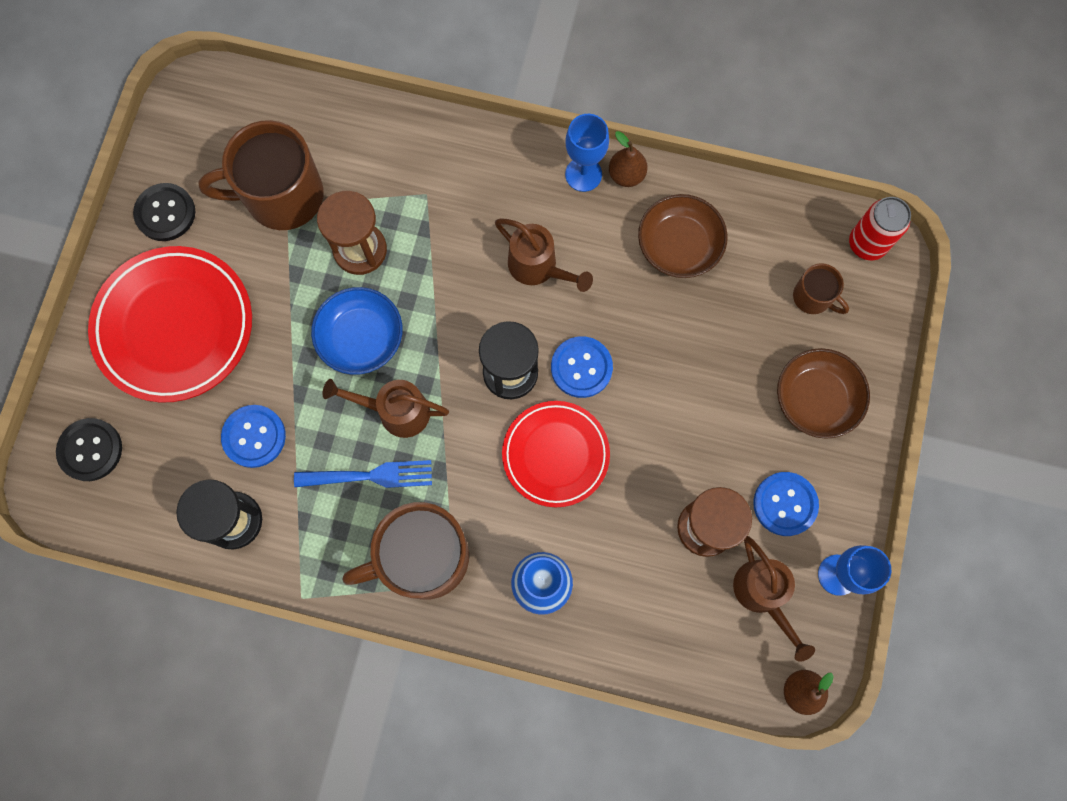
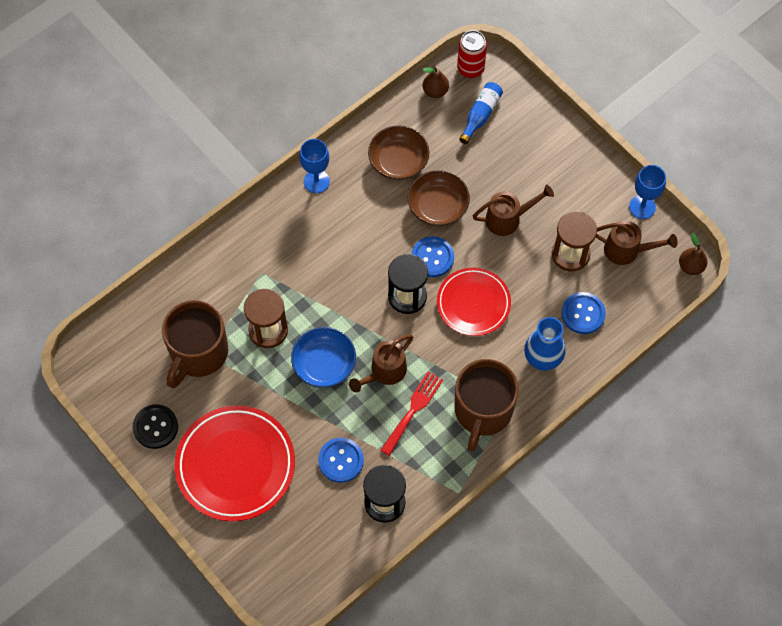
camera: 55 degrees left, 10 degrees down
black button [56,418,122,481] -> none
blue fork [294,460,432,488] -> red fork [380,371,443,456]
brown watering can [495,218,593,292] -> brown watering can moved to [473,185,554,236]
brown pear [609,131,648,187] -> brown pear moved to [423,66,449,98]
blue button [753,472,819,536] -> blue button moved to [561,292,606,334]
brown bowl [777,348,870,439] -> brown bowl moved to [408,170,470,226]
brown mug [793,263,849,314] -> blue bottle [459,82,503,144]

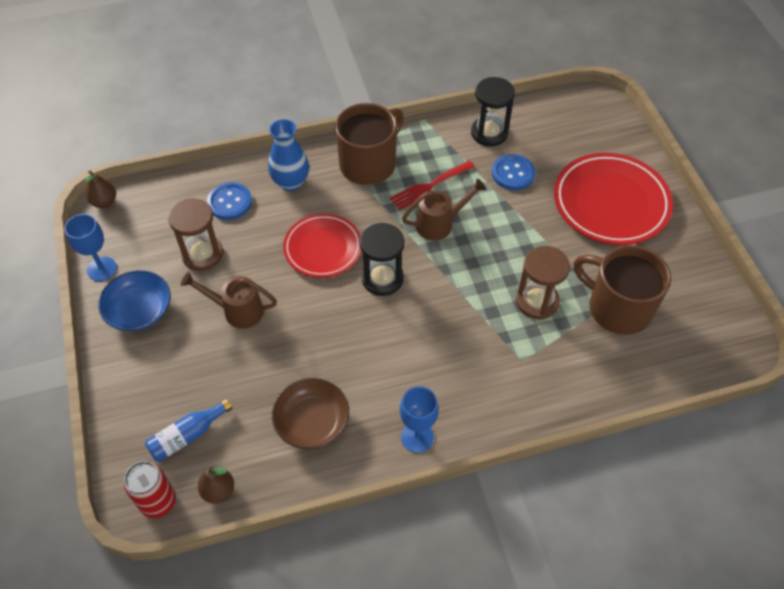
camera: 155 degrees left, 10 degrees down
black button [132,404,178,449] -> none
brown mug [162,300,228,388] -> brown mug turned 105 degrees counterclockwise [573,245,671,335]
blue bowl [291,327,356,388] -> blue bowl moved to [98,270,171,331]
brown bowl [408,170,470,226] -> none
blue button [411,236,454,277] -> none
brown watering can [596,221,678,265] -> none

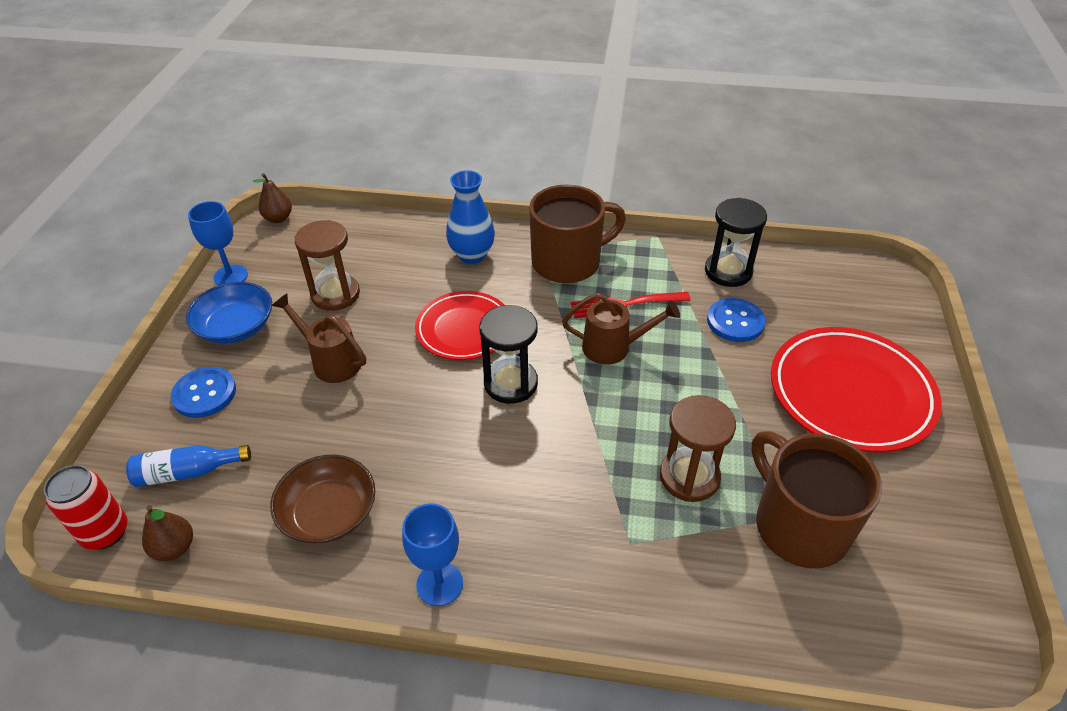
camera: 25 degrees right, 10 degrees down
blue button [207,182,252,220] -> blue button moved to [171,367,236,418]

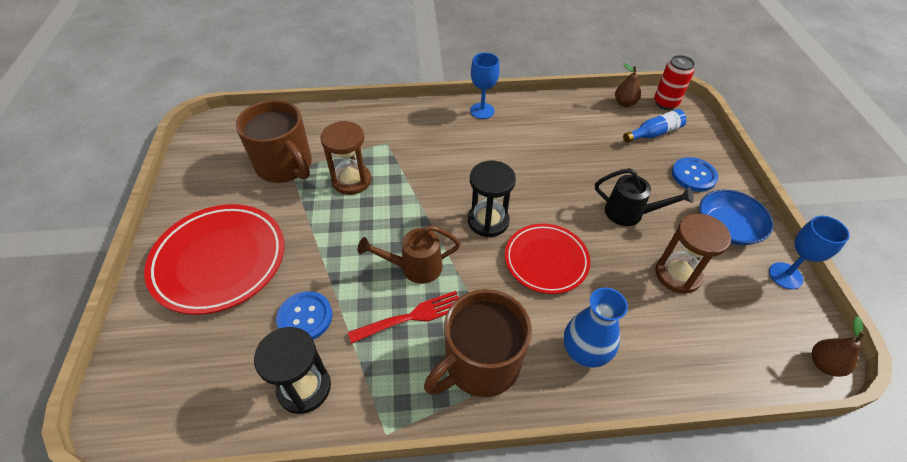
camera: 165 degrees right, 5 degrees up
brown bowl [270,454,375,544] -> none
brown watering can [272,293,366,383] -> black watering can [595,168,694,226]

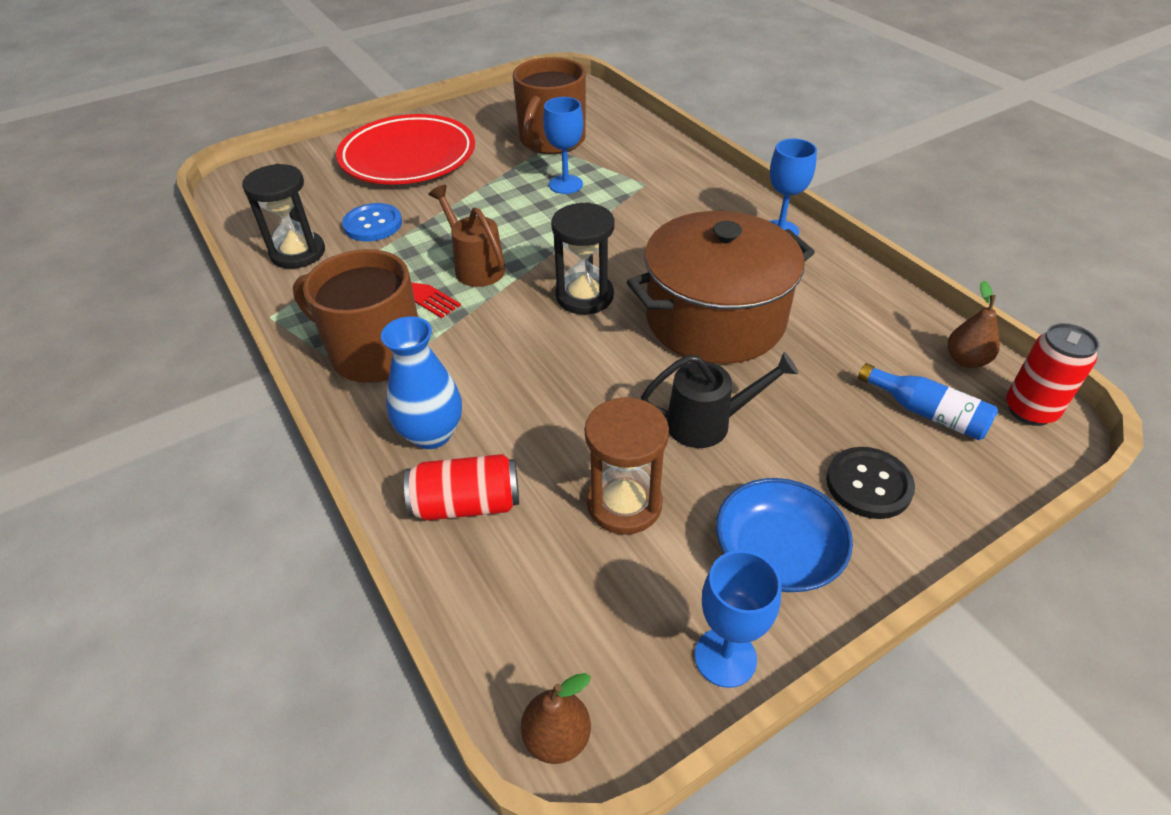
camera: 65 degrees right, 5 degrees down
brown hourglass [320,121,371,195] -> blue goblet [543,97,583,194]
red plate [505,224,590,294] -> none
black watering can [595,168,694,226] -> black watering can turned 90 degrees counterclockwise [641,352,799,448]
blue button [672,157,718,192] -> black button [826,447,915,519]
none -> red can [404,454,519,521]
none -> brown pot [627,211,815,364]

